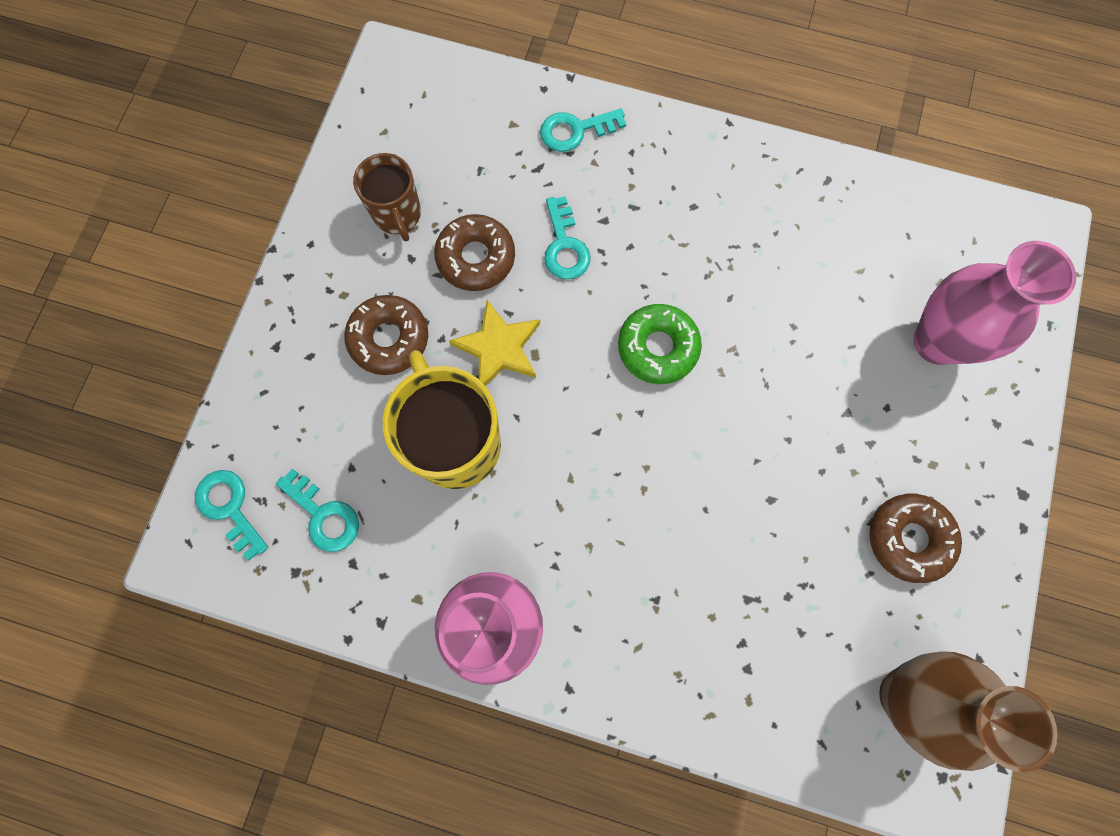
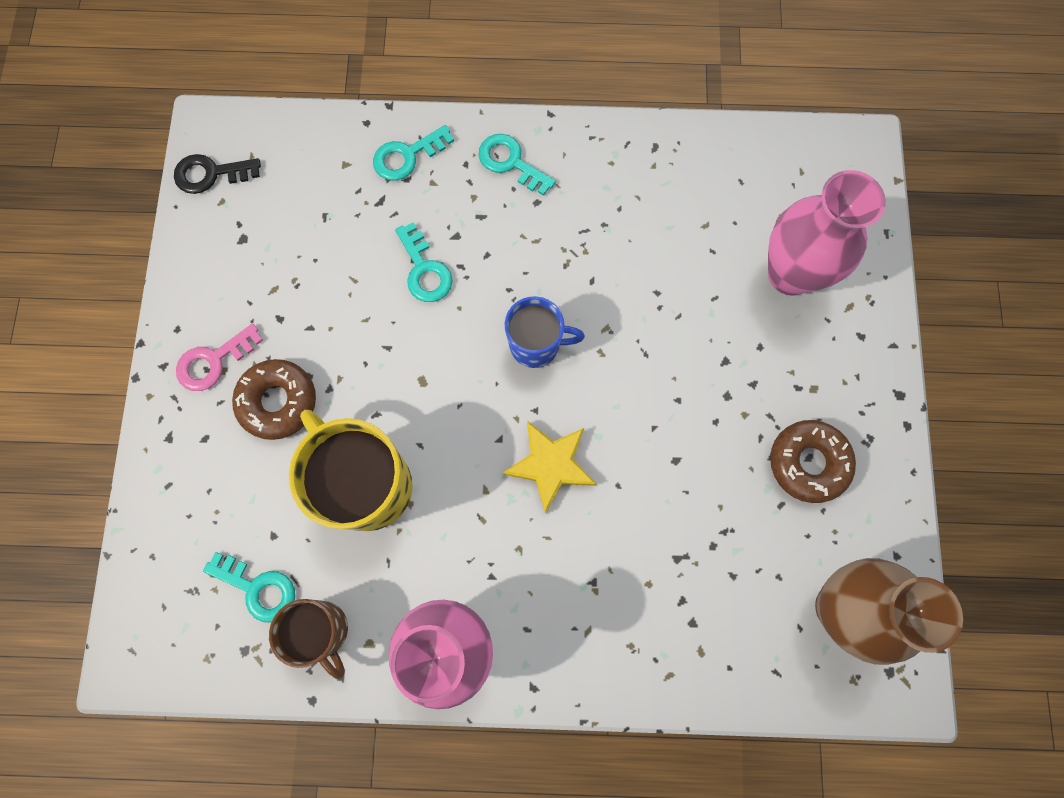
camera: 15 degrees left, 0 degrees up
turquoise key [195,470,268,560] -> turquoise key moved to [478,134,556,196]
brown mug [353,153,421,241] -> brown mug moved to [269,599,348,679]
brown donut [434,214,515,291] -> none
yellow star [449,300,540,386] -> yellow star moved to [503,421,596,514]
green donut [618,304,702,384] -> blue mug [504,296,585,368]
none -> black key [174,154,261,194]
none -> pink key [176,324,263,391]

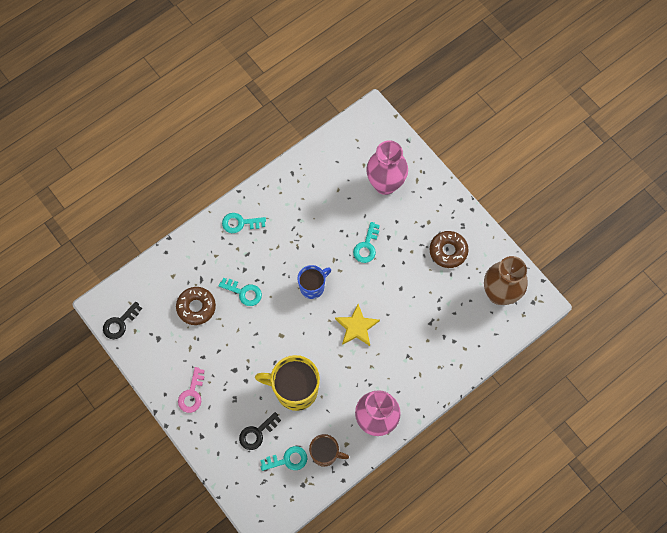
camera: 40 degrees left, 5 degrees down
brown donut [232,359,316,440] -> brown donut moved to [176,287,216,325]
turquoise key [373,125,454,181] -> turquoise key moved to [353,222,380,263]
none -> black key [239,412,281,450]

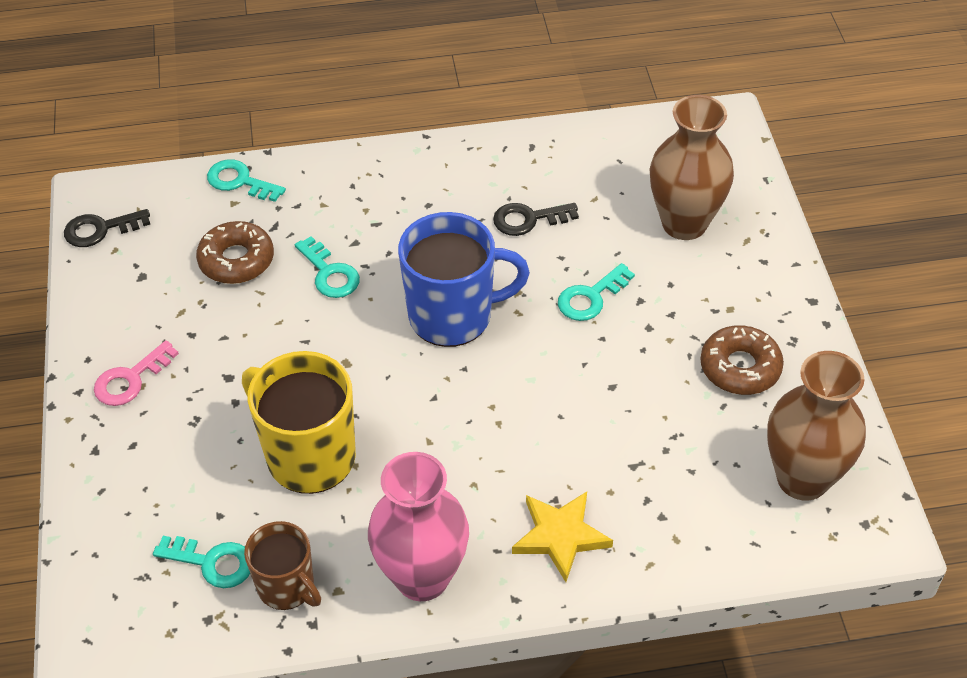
camera: 30 degrees right, 20 degrees down
turquoise key [222,213,266,233] -> turquoise key moved to [207,159,286,202]
black key [239,412,281,450] -> black key moved to [493,203,579,236]
blue mug [297,265,331,299] -> blue mug [398,212,530,347], size x1.66
yellow star [335,304,380,346] -> yellow star moved to [512,492,613,582]
pink vase [366,140,408,195] -> brown vase [650,95,734,240]

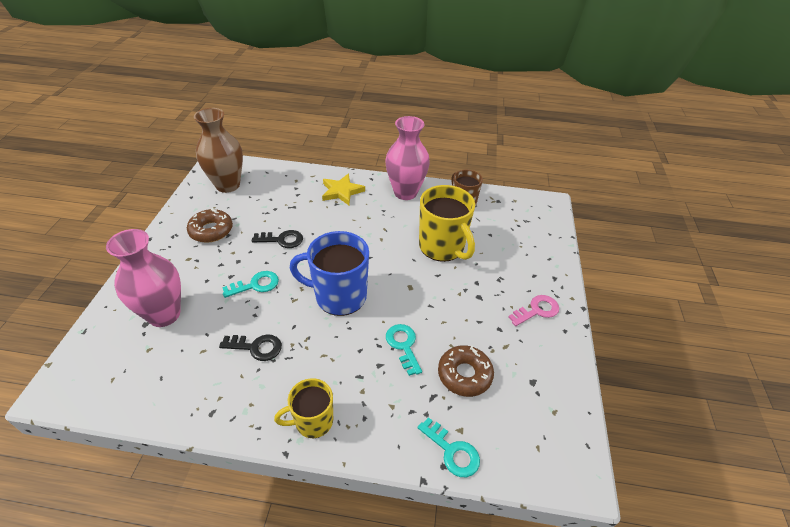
camera: 165 degrees left, 5 degrees down
black key [64,209,150,247] -> black key moved to [252,230,303,248]
turquoise key [153,536,250,588] -> none
brown vase [650,95,734,240] -> pink vase [106,229,181,327]
none -> yellow mug [274,378,333,438]

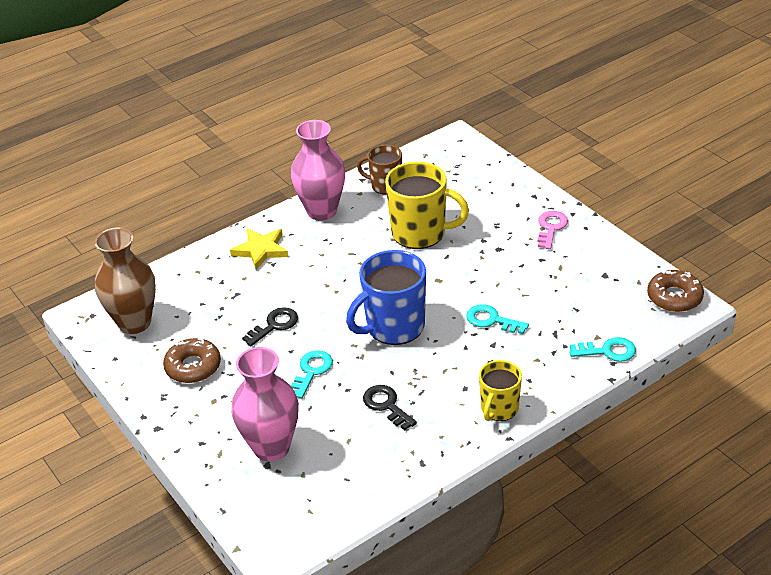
camera: 40 degrees left, 5 degrees down
black key [219,334,282,361] -> black key turned 90 degrees counterclockwise [363,385,417,431]
brown donut [438,345,494,397] -> brown donut moved to [647,270,704,312]

